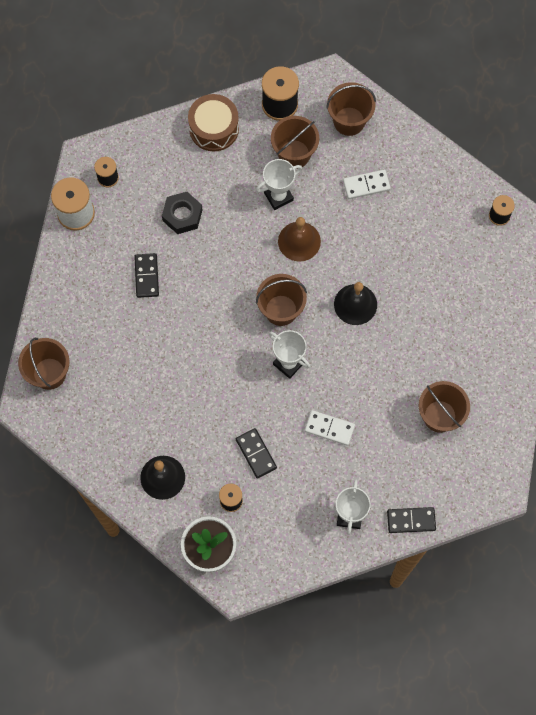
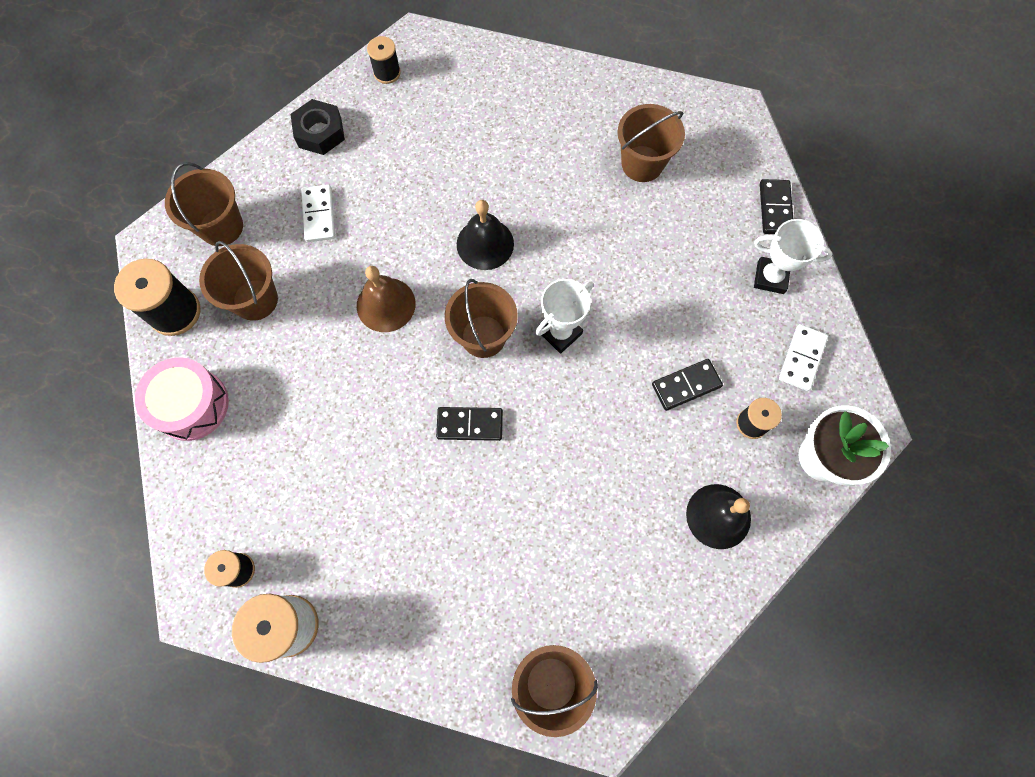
camera: 85 degrees left, 0 degrees up
black domino [134,253,159,298] -> black domino moved to [436,407,503,441]
black nut [162,192,202,234] -> black nut moved to [290,99,345,155]
brown drum [188,94,239,152] -> pink drum [135,358,229,441]
white trophy [256,159,302,210] -> none
white domino [305,410,355,446] -> white domino moved to [779,324,828,391]

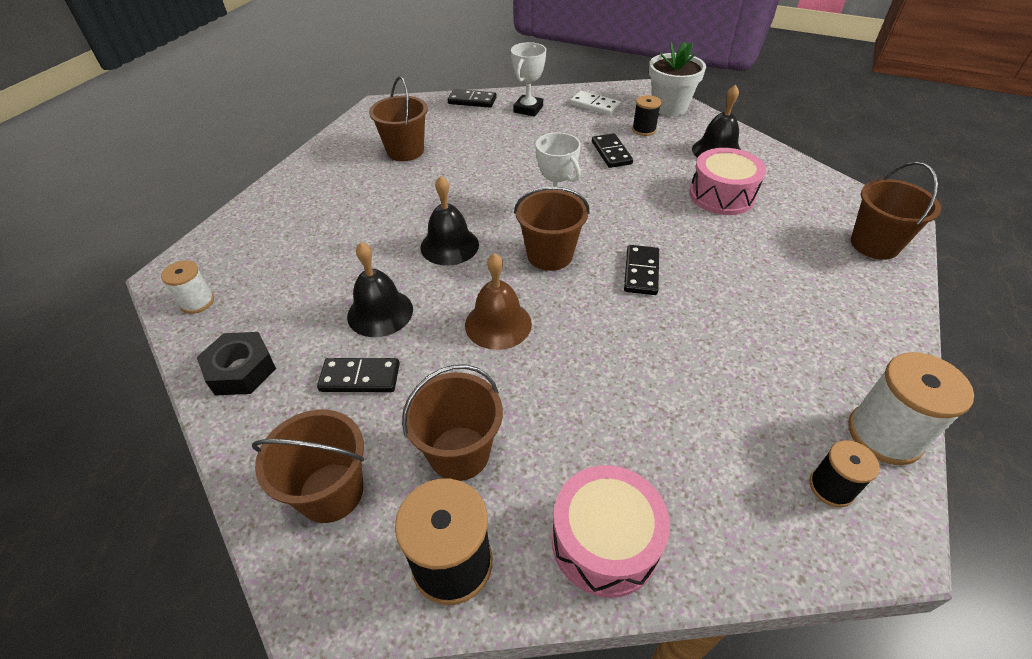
camera: 80 degrees left, 25 degrees down
white domino [301,185,335,242] -> black domino [317,358,400,392]
black spool [367,36,401,84] -> white spool [161,261,214,314]
none -> black bell [347,242,413,337]
none -> pink drum [689,148,766,215]

